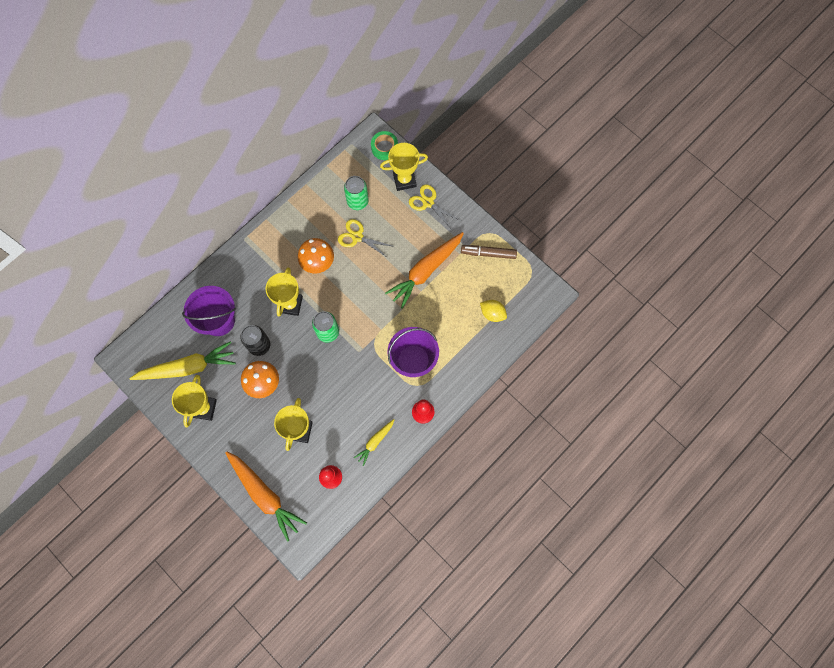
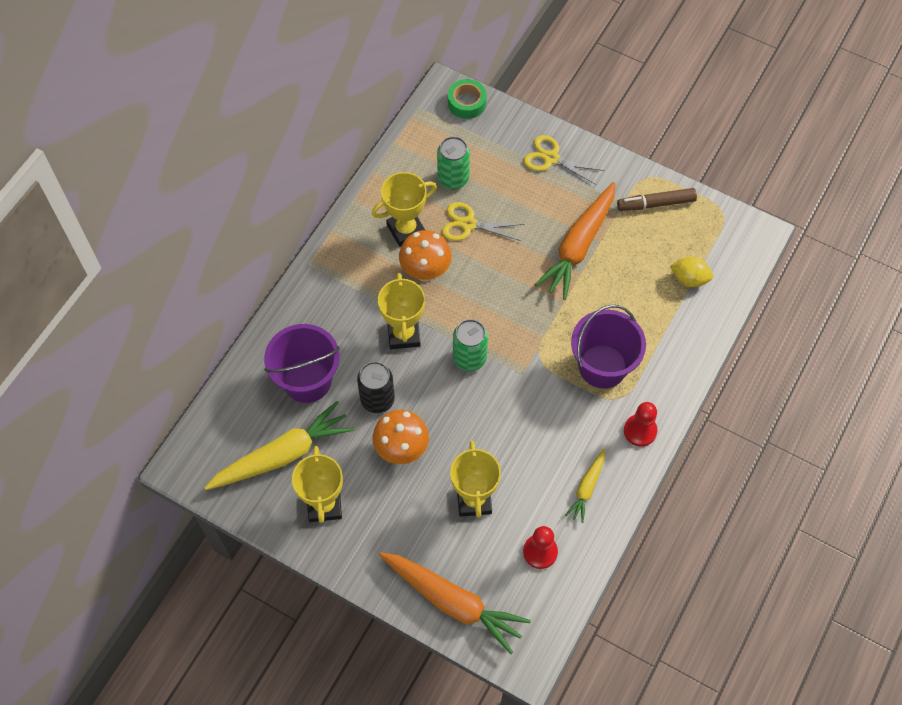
camera: 15 degrees left, 10 degrees down
yellow trophy [380,143,428,191] -> yellow trophy moved to [372,172,437,247]

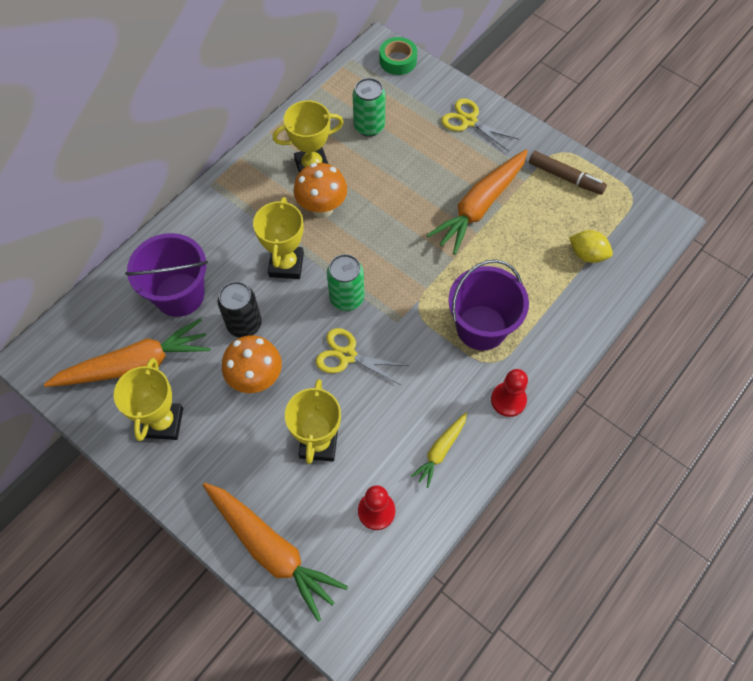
camera: 10 degrees right, 0 degrees up
yellow carrot [204,401,354,490] -> orange carrot [44,318,211,387]
yellow scissors [442,202,524,241] -> yellow scissors moved to [316,328,408,385]
brown marker [617,188,697,211] -> brown marker turned 150 degrees counterclockwise [529,151,607,195]

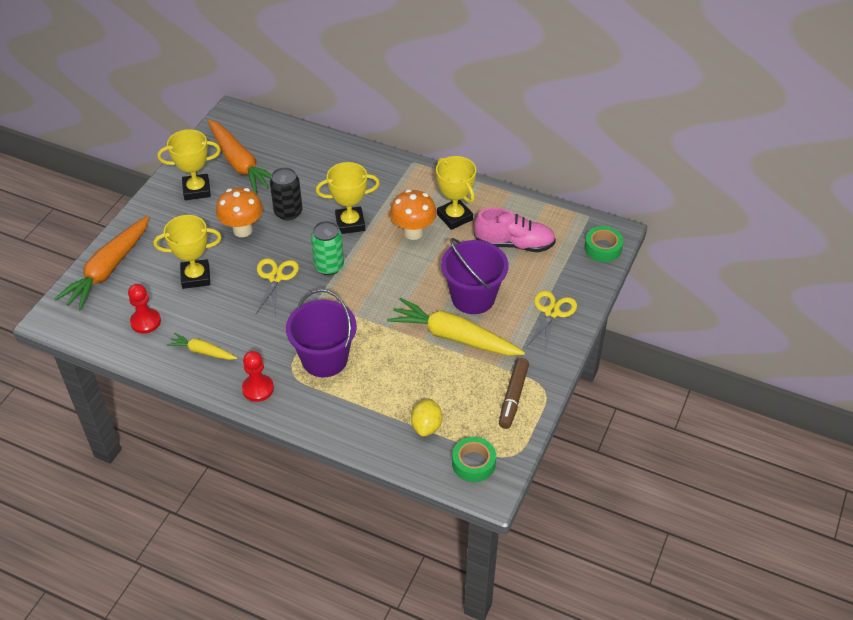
camera: 75 degrees right, 15 degrees down
purple bucket [125,233,208,317] -> purple bucket moved to [441,238,508,314]
green can [353,78,386,137] -> pink shoe [474,208,556,252]
orange carrot [427,149,528,255] -> yellow carrot [387,298,525,356]
none -> green tape [452,437,496,482]

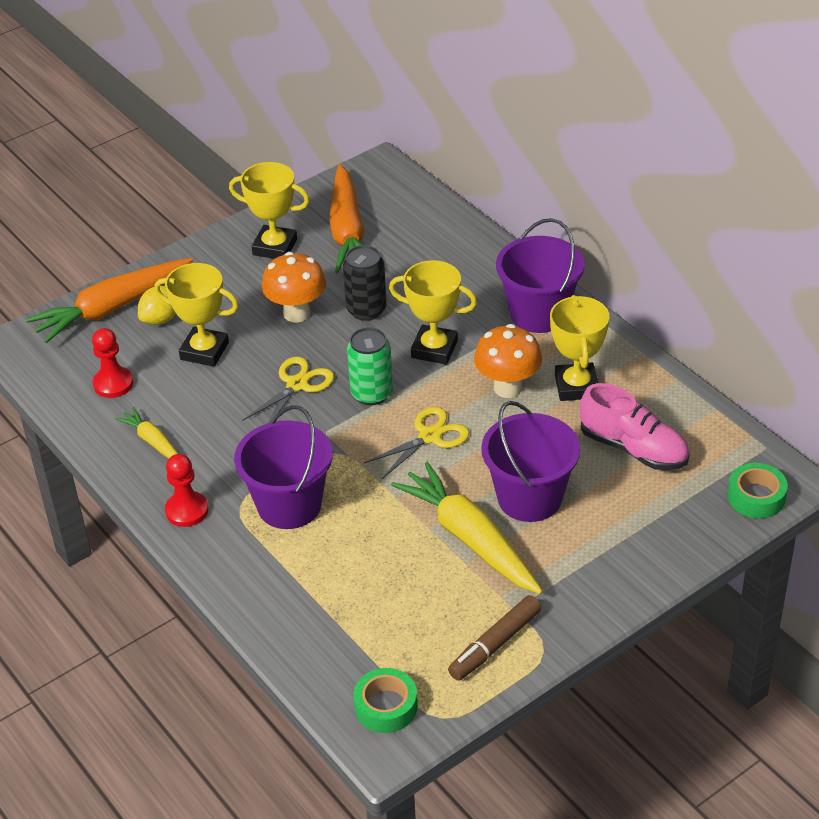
camera: 30 degrees right, 5 degrees down
yellow lemon [411,399,442,436] -> yellow lemon moved to [138,286,176,325]
yellow scissors [526,291,577,352] -> yellow scissors moved to [364,407,469,479]
none -> purple bucket [496,218,584,333]

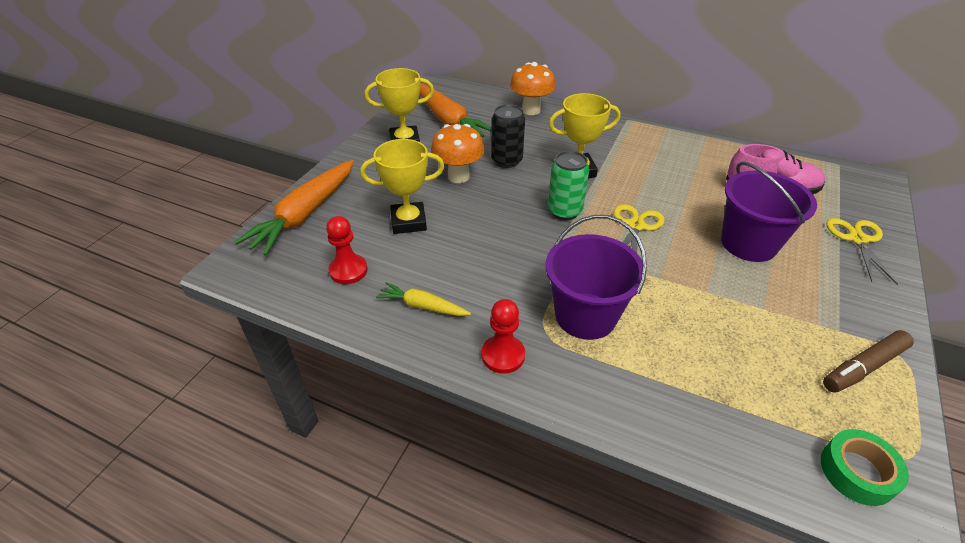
camera: 30 degrees left, 0 degrees up
yellow lemon [138,286,176,325] -> none
yellow scissors [243,357,334,423] -> yellow scissors moved to [827,218,898,285]
yellow carrot [391,462,543,594] -> none
brown marker [448,595,541,681] -> brown marker turned 45 degrees clockwise [823,330,914,393]
orange mushroom [474,324,542,398] -> orange mushroom moved to [510,62,556,115]
purple bucket [496,218,584,333] -> none
yellow trophy [550,295,610,401] -> none
green tape [728,463,788,519] -> none

